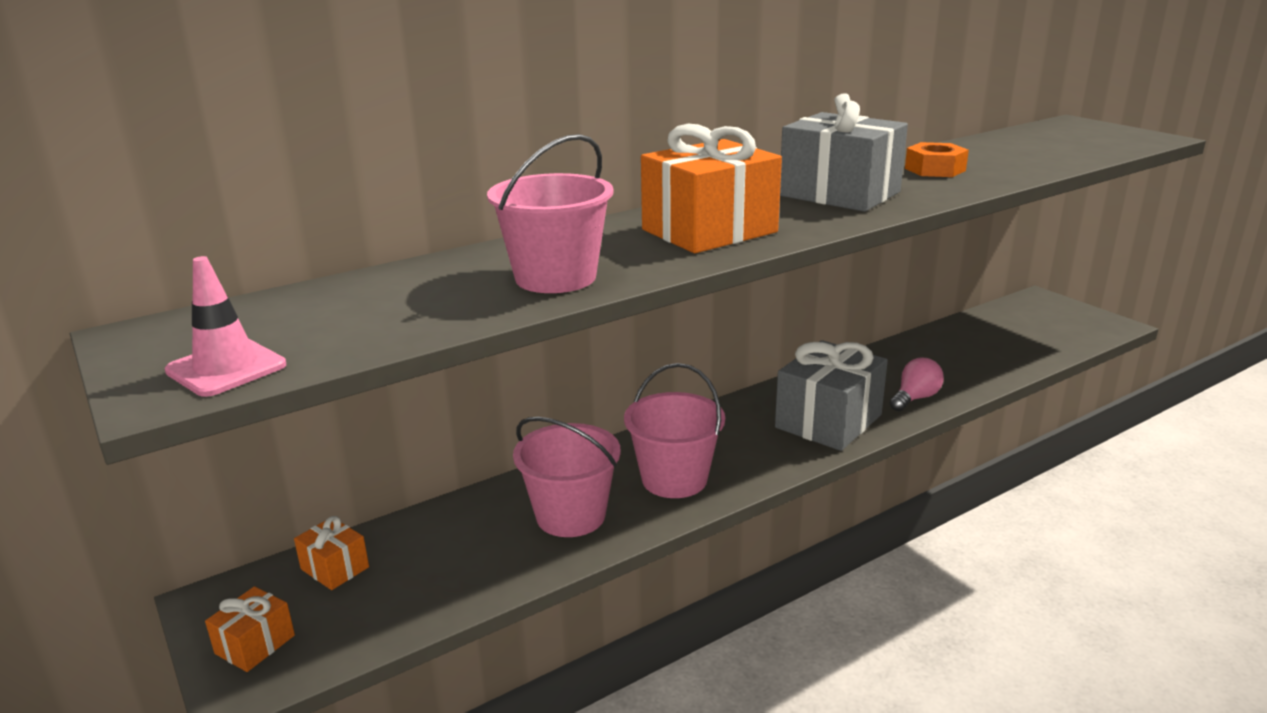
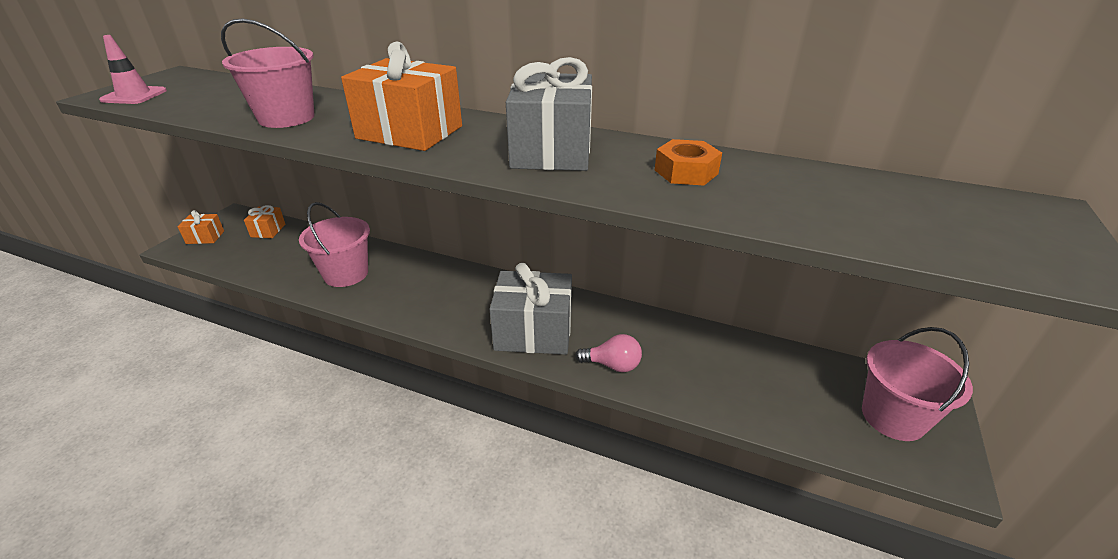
camera: 55 degrees right, 10 degrees up
pink bucket [624,363,725,498] -> pink bucket moved to [862,327,973,441]

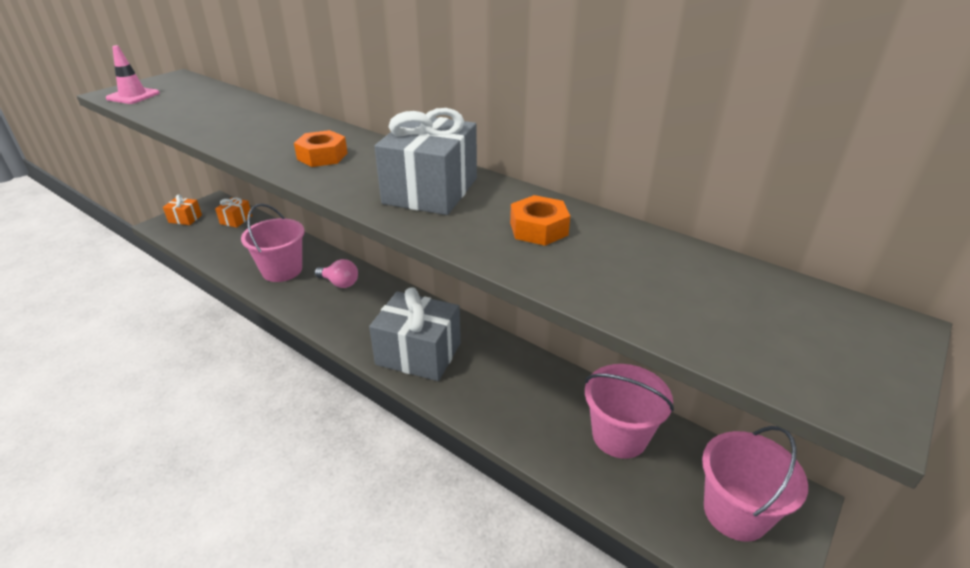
camera: 15 degrees right, 0 degrees up
pink bucket [221,18,315,128] -> pink bucket moved to [585,364,674,459]
orange gift [341,42,462,151] -> orange nut [294,130,347,167]
pink light bulb [575,334,642,372] -> pink light bulb moved to [315,259,358,288]

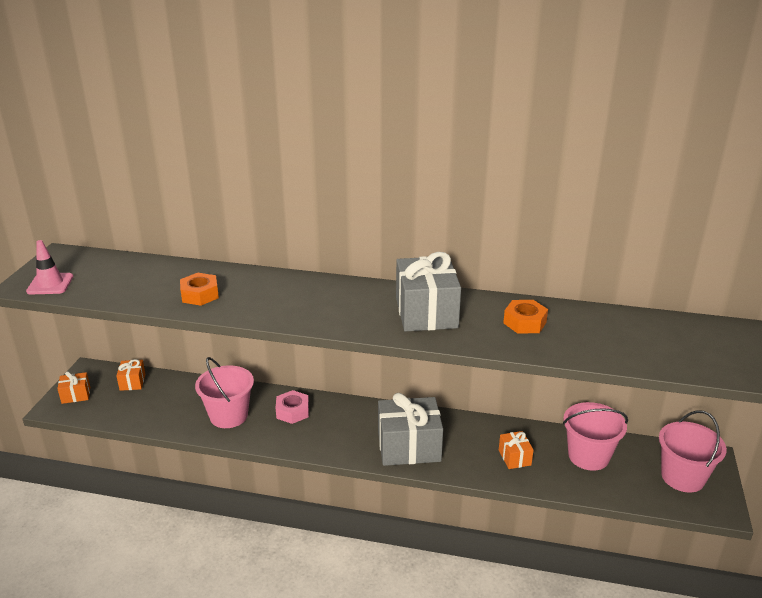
camera: 25 degrees left, 5 degrees down
orange nut [294,130,347,167] -> orange nut moved to [180,273,219,306]
pink light bulb [315,259,358,288] -> pink nut [276,390,309,424]
none -> orange gift [499,431,534,469]

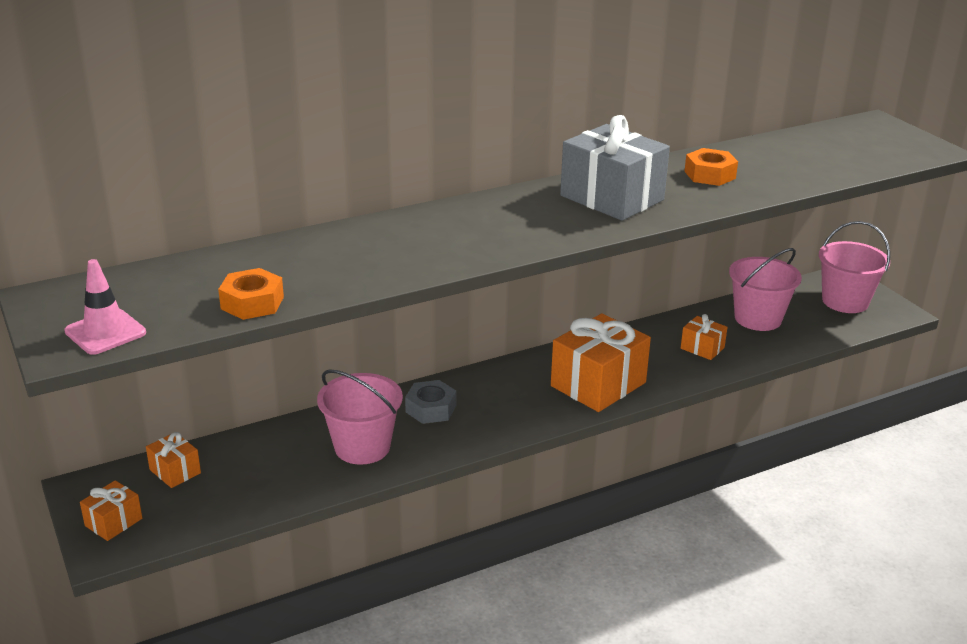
camera: 40 degrees left, 0 degrees up
orange nut [180,273,219,306] -> orange nut moved to [218,268,284,320]
pink nut [276,390,309,424] -> grey nut [405,380,456,424]
grey gift [378,393,443,466] -> orange gift [551,313,651,412]

